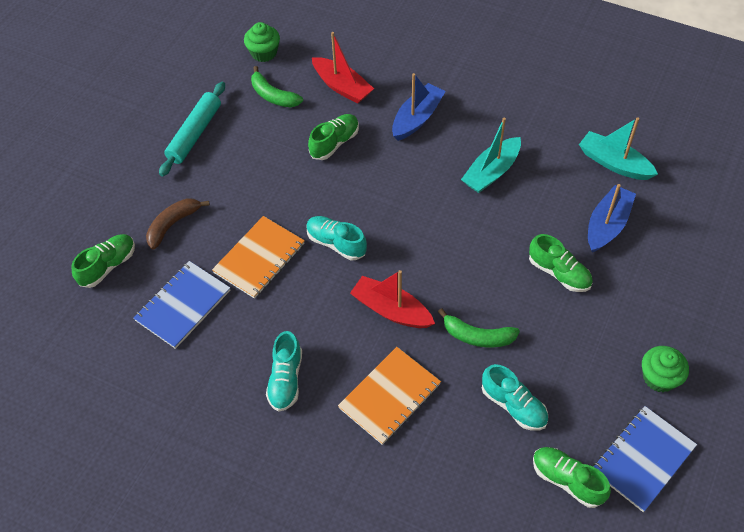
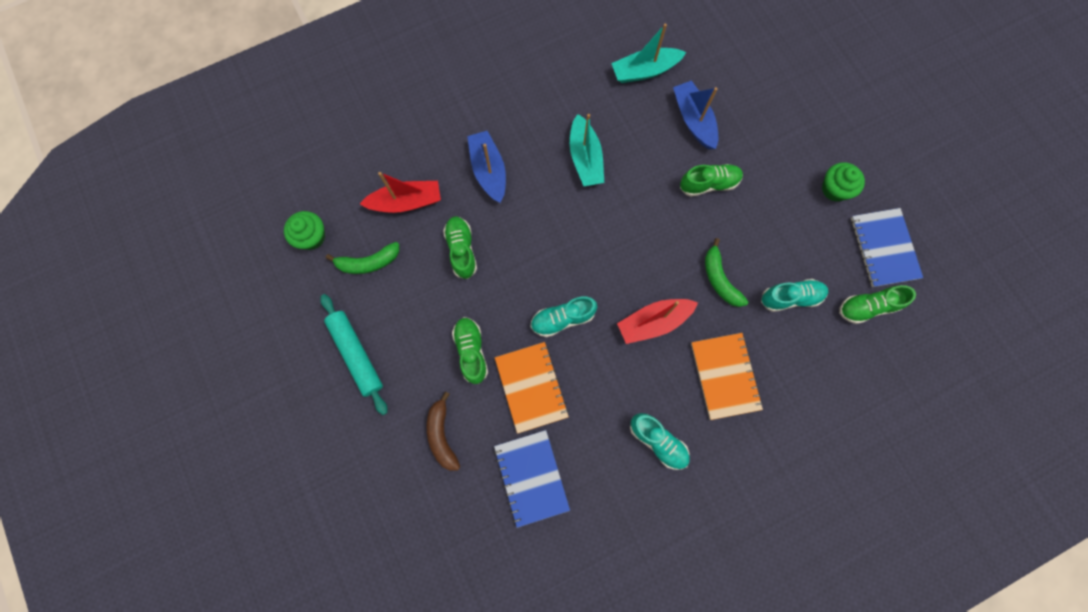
camera: 55 degrees left, 20 degrees up
green shoe [72,234,135,288] -> green shoe moved to [452,317,488,384]
green banana [438,308,520,347] -> green banana turned 105 degrees clockwise [705,238,748,307]

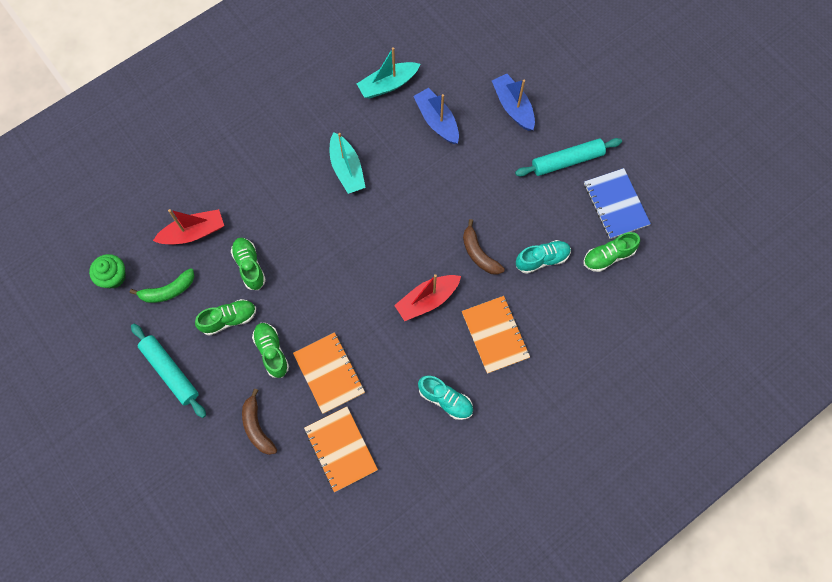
camera: 10 degrees left, 5 degrees down
blue boat [467,131,506,203] -> blue boat moved to [492,74,535,131]
blue notebook [494,430,570,528] -> orange notebook [304,407,378,492]
turquoise shoe [530,296,597,337] -> none
green shoe [680,164,743,197] -> green shoe moved to [195,299,256,336]
green banana [705,238,748,307] -> brown banana [463,219,505,275]
green cupcake [822,162,865,202] -> turquoise rolling pin [515,138,622,176]

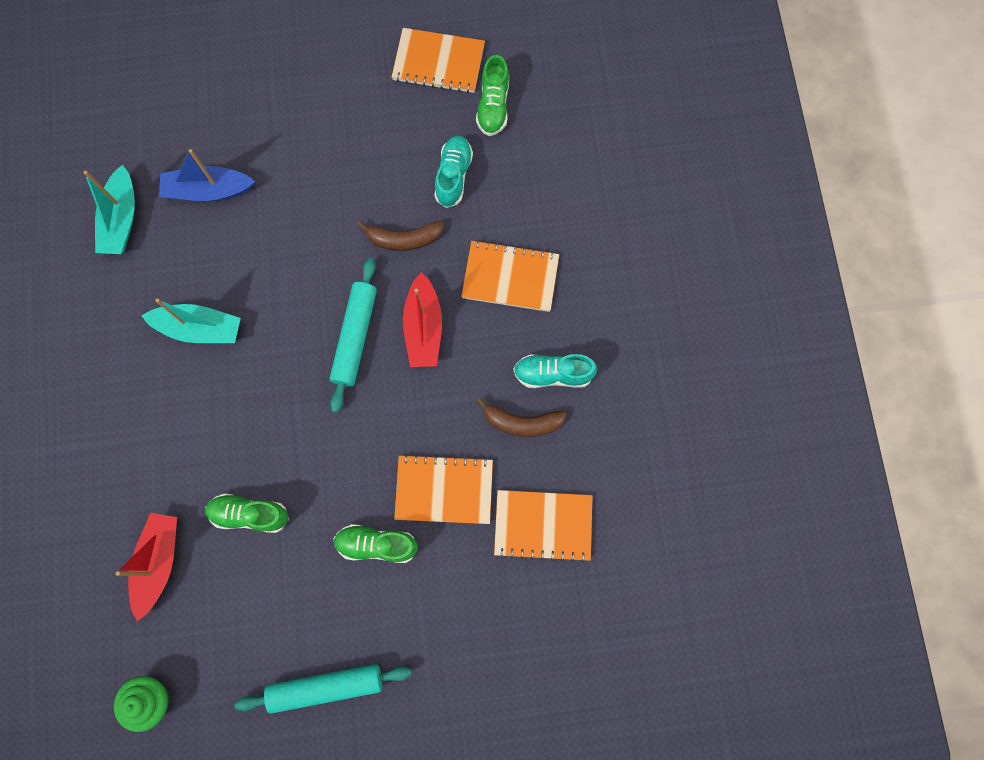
camera: 60 degrees left, 5 degrees up
green banana [130,268,194,303] -> none
green shoe [195,299,256,336] -> none
brown banana [242,389,277,455] -> brown banana moved to [476,397,567,437]
turquoise shoe [418,376,473,420] -> turquoise shoe turned 150 degrees counterclockwise [514,354,597,388]
blue boat [492,74,535,131] -> none
turquoise rolling pin [515,138,622,176] -> turquoise rolling pin moved to [329,258,377,413]
blue notebook [584,168,651,239] -> orange notebook [392,28,485,93]

